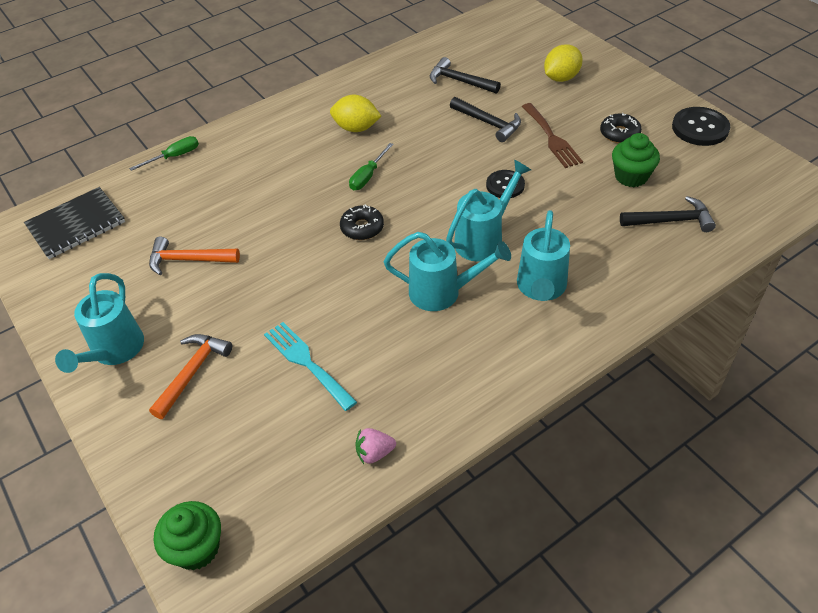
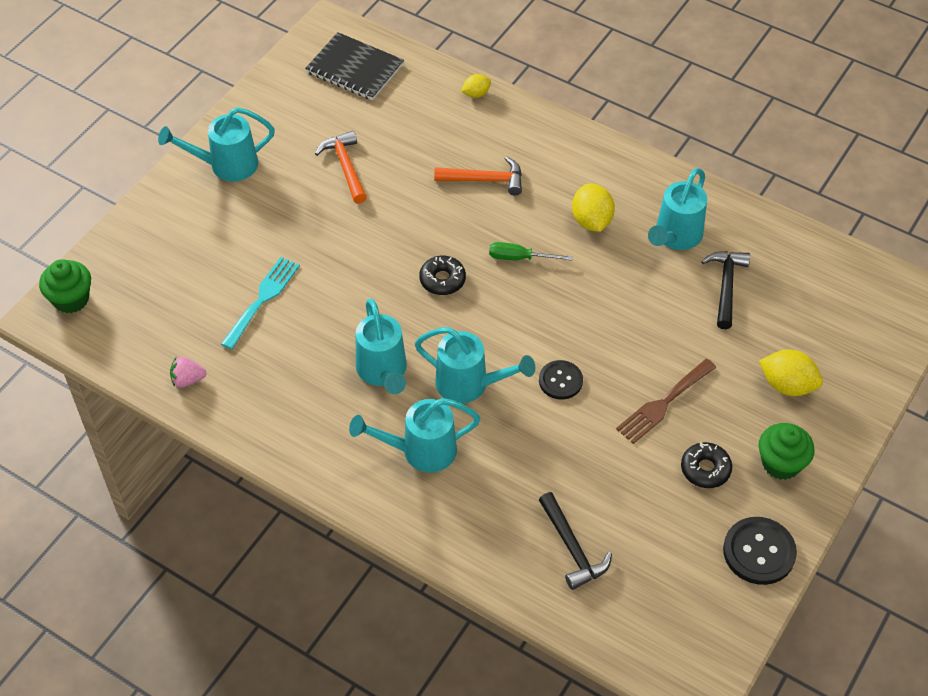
camera: 65 degrees right, 5 degrees up
green screwdriver [129,136,199,171] -> yellow lemon [461,74,491,98]
orange hammer [149,334,232,419] -> orange hammer moved to [434,156,522,195]
pink strawberry [356,428,396,464] -> pink strawberry turned 60 degrees counterclockwise [170,357,206,387]
black hammer [450,97,521,142] -> none
green cupcake [612,133,660,187] -> green cupcake moved to [759,423,815,480]
none -> turquoise watering can [648,168,707,250]

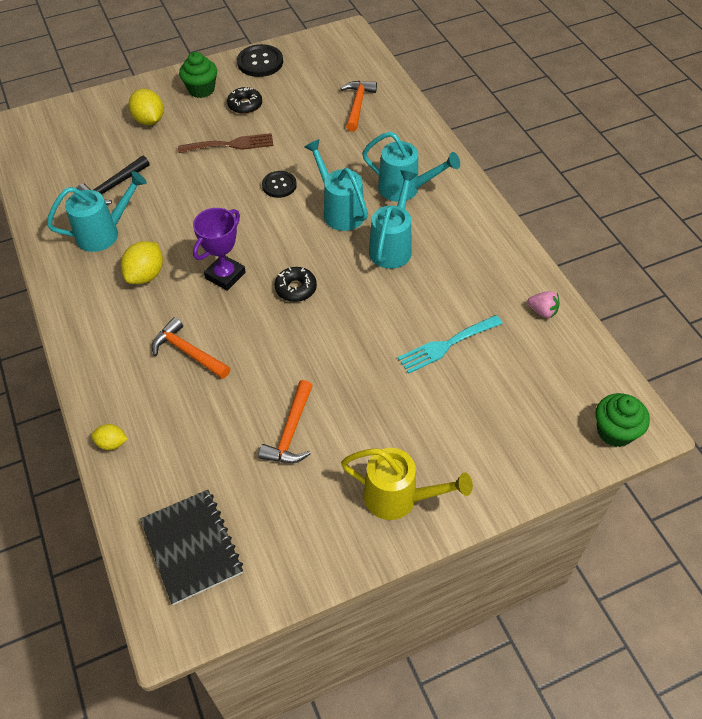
camera: 145 degrees left, 0 degrees up
turquoise watering can [158,107,275,182] -> yellow watering can [341,448,473,520]
green screwdriver [489,242,573,261] -> purple trophy [193,208,246,291]
black hammer [539,492,612,590] -> orange hammer [340,81,377,132]

